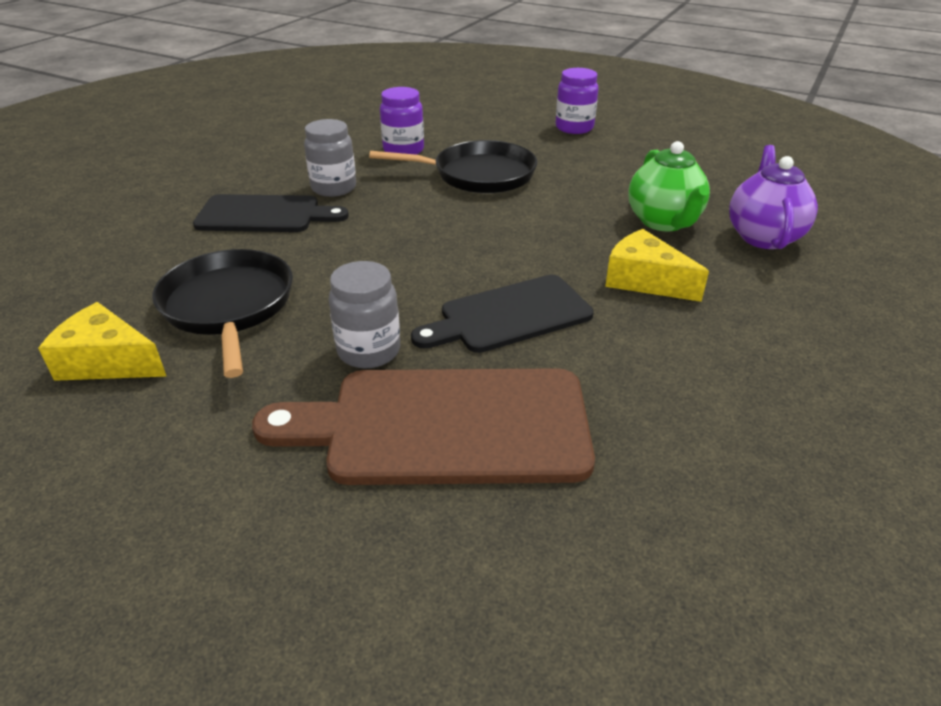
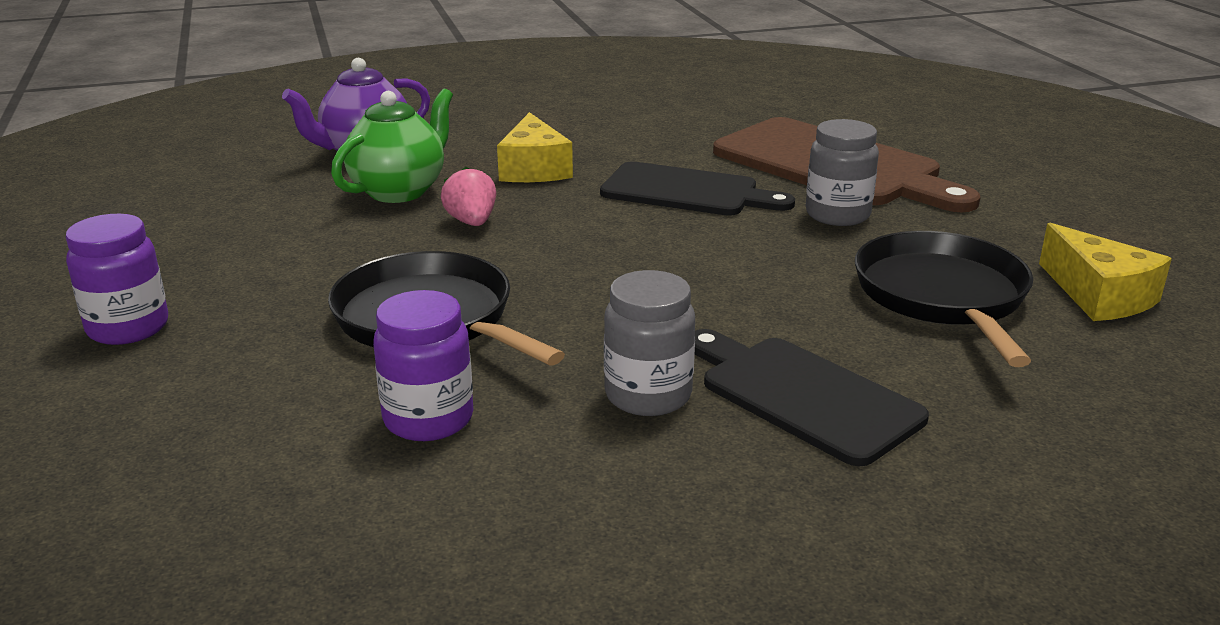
camera: 135 degrees left, 10 degrees down
black pan [152,249,293,378] -> black pan turned 150 degrees clockwise [855,231,1033,367]
none -> pink strawberry [441,167,496,226]

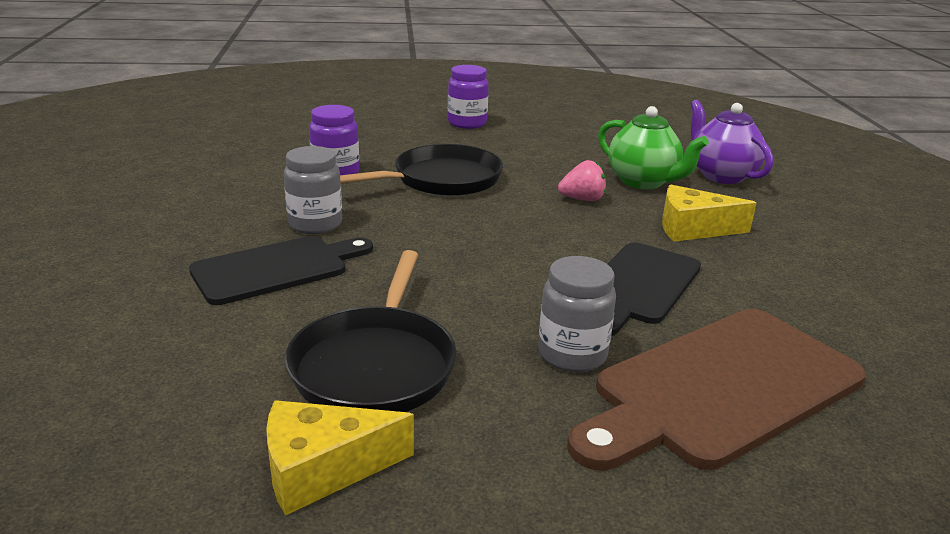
camera: 100 degrees right, 0 degrees up
black pan [855,231,1033,367] -> black pan turned 90 degrees clockwise [285,250,457,412]

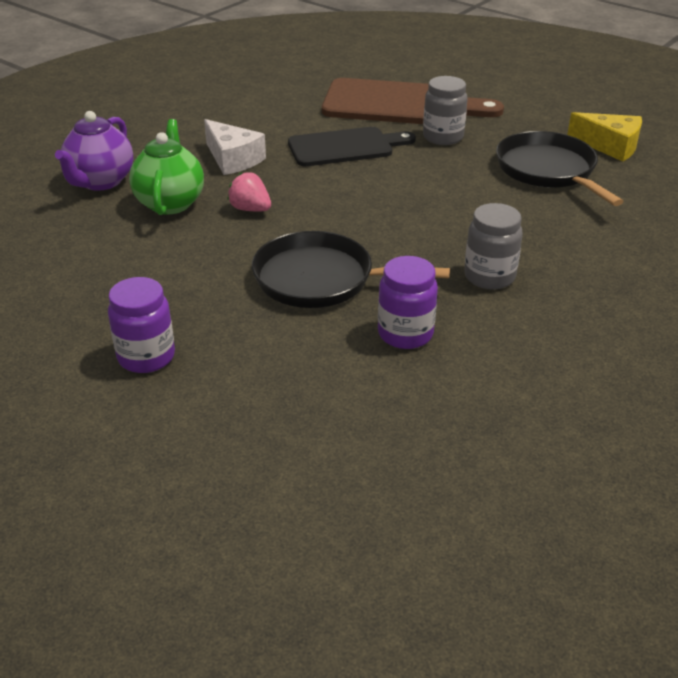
camera: 135 degrees left, 10 degrees up
black cutting board [189,236,373,305] -> none
black pan [285,250,457,412] -> black pan turned 75 degrees counterclockwise [496,131,624,206]
yellow cheese [662,185,756,242] -> white cheese [204,119,266,175]

